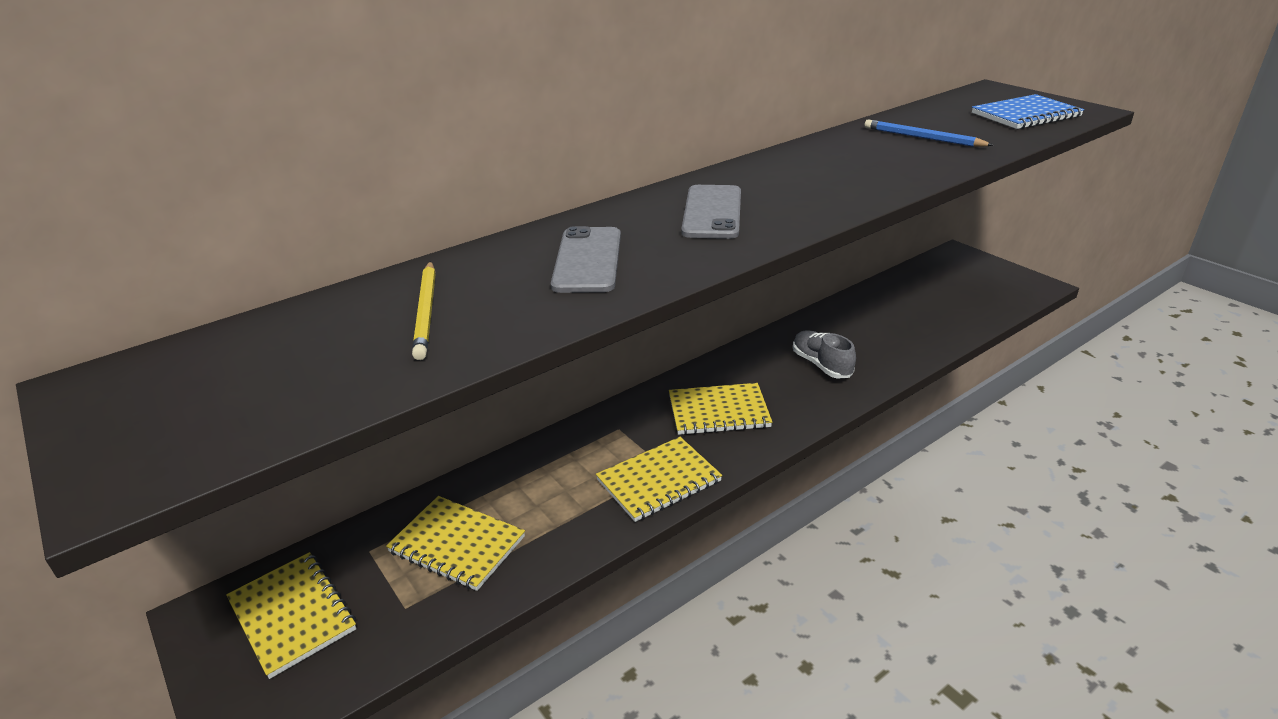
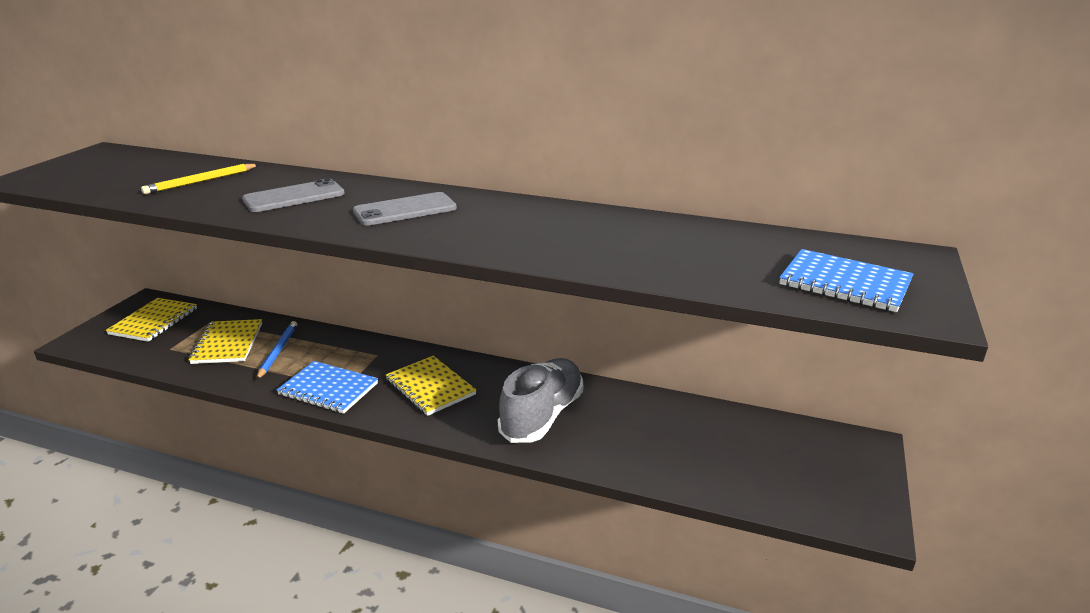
camera: 55 degrees right, 5 degrees down
yellow notebook [596,437,722,522] -> blue notebook [277,361,378,414]
grey shoe [793,330,856,379] -> grey shoe [498,358,583,443], size x1.66
blue pencil [864,119,993,147] -> blue pencil moved to [256,321,297,380]

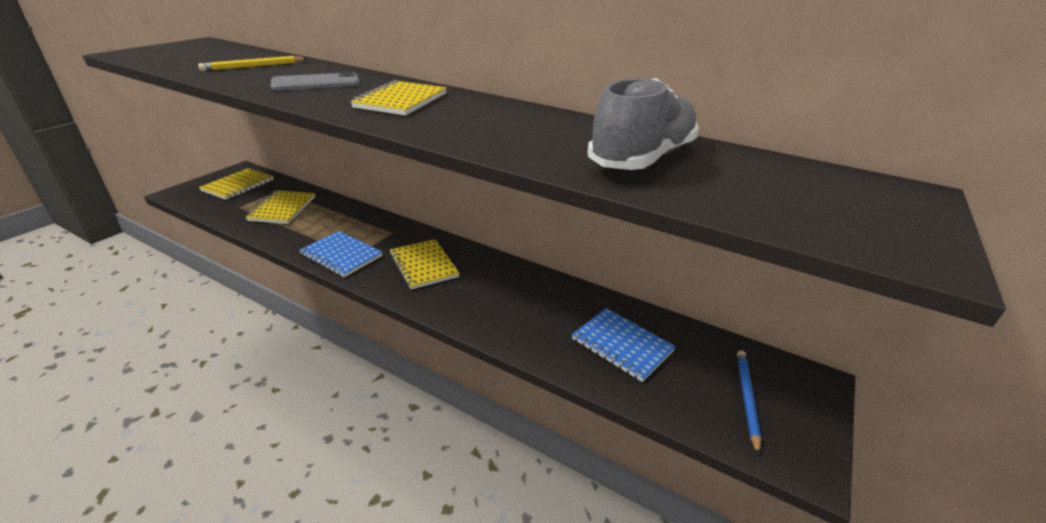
camera: 10 degrees right, 5 degrees up
blue pencil [256,321,297,380] -> blue pencil moved to [737,350,761,455]
grey phone [353,192,457,226] -> yellow notebook [350,80,447,116]
grey shoe [498,358,583,443] -> grey shoe moved to [587,78,699,170]
blue notebook [779,249,914,312] -> blue notebook moved to [572,308,676,382]

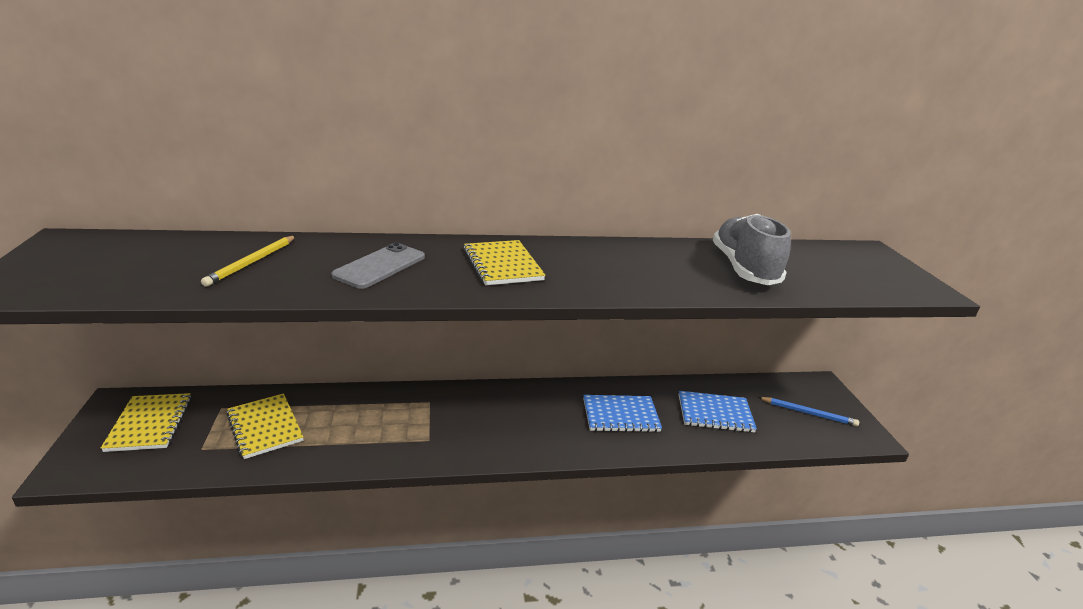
camera: 40 degrees left, 5 degrees down
blue notebook [299,231,383,277] -> blue notebook moved to [583,395,662,432]
yellow notebook [390,239,460,290] -> none
blue pencil [737,350,761,455] -> blue pencil turned 135 degrees clockwise [758,397,859,426]

